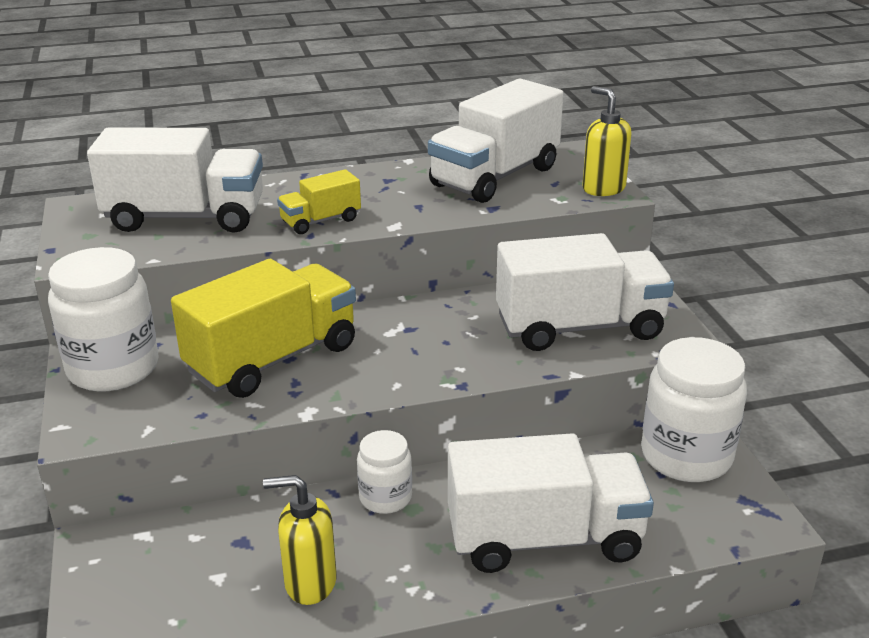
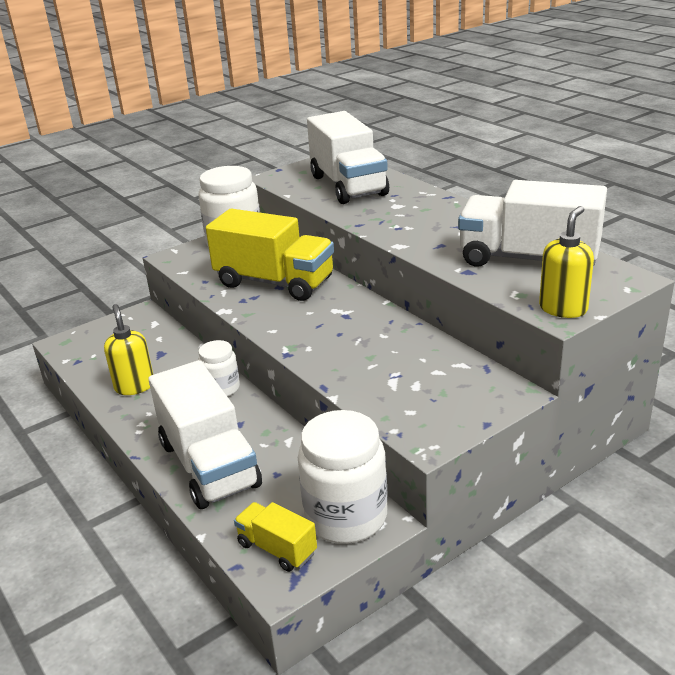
camera: 70 degrees right, 0 degrees up
yellow truck [277,169,361,234] -> yellow truck moved to [234,502,317,572]
white truck [496,233,674,351] -> none

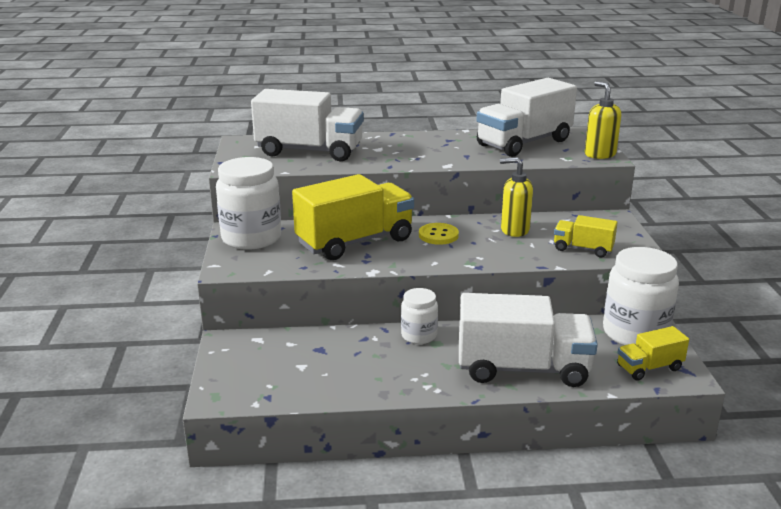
camera: 60 degrees left, 5 degrees down
yellow soap dispenser [104,304,153,395] -> yellow soap dispenser moved to [500,157,533,237]
none -> yellow button [419,223,459,245]
none -> yellow truck [554,215,618,258]

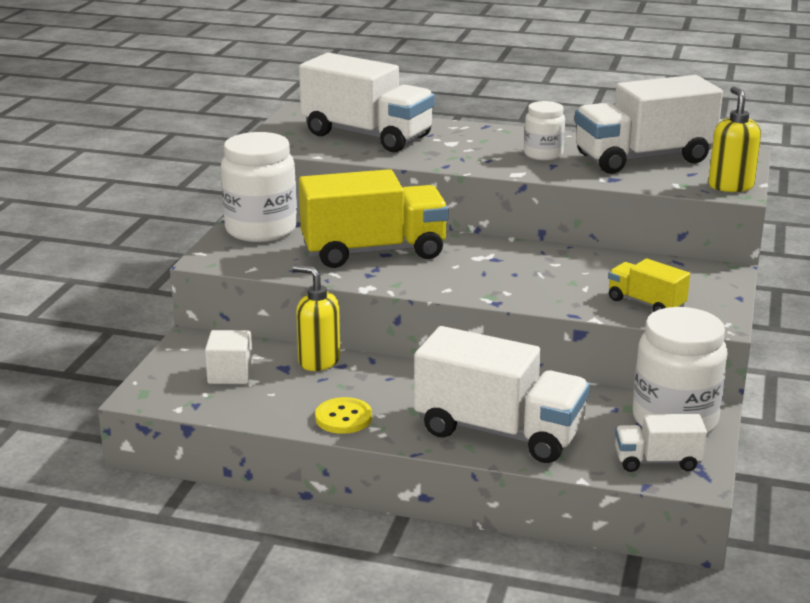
camera: 20 degrees right, 0 degrees up
white jar [401,288,438,344] -> white jar moved to [524,101,565,161]
yellow button [419,223,459,245] -> yellow button moved to [315,397,372,434]
yellow soap dispenser [500,157,533,237] -> yellow soap dispenser moved to [293,265,340,371]
yellow truck [617,326,689,381] -> white truck [615,414,707,472]
none -> white cube [205,330,253,384]

